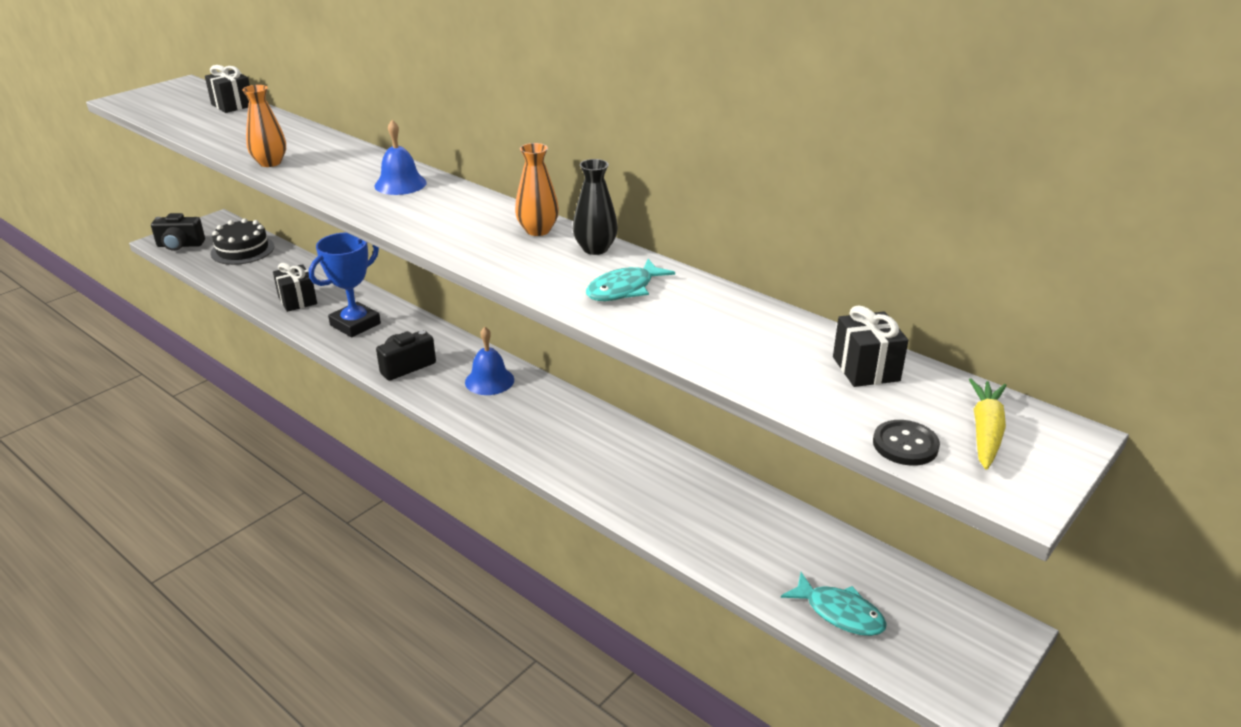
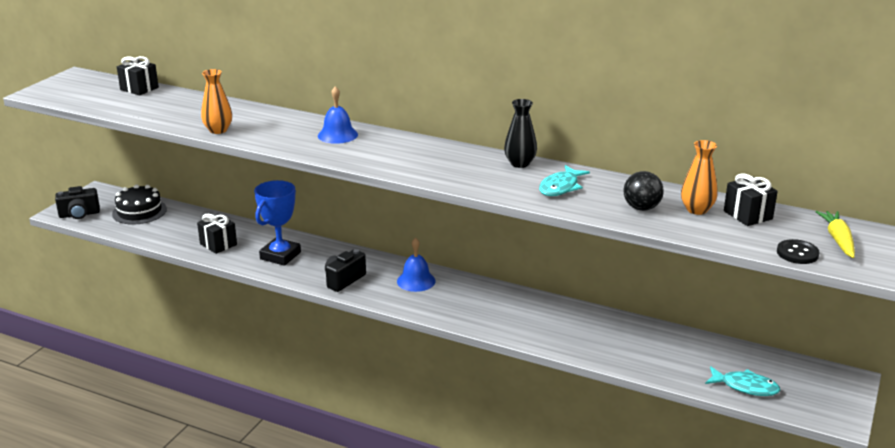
camera: 15 degrees left, 5 degrees down
orange vase [515,143,559,236] -> orange vase moved to [681,140,718,215]
none -> black ball [623,171,664,211]

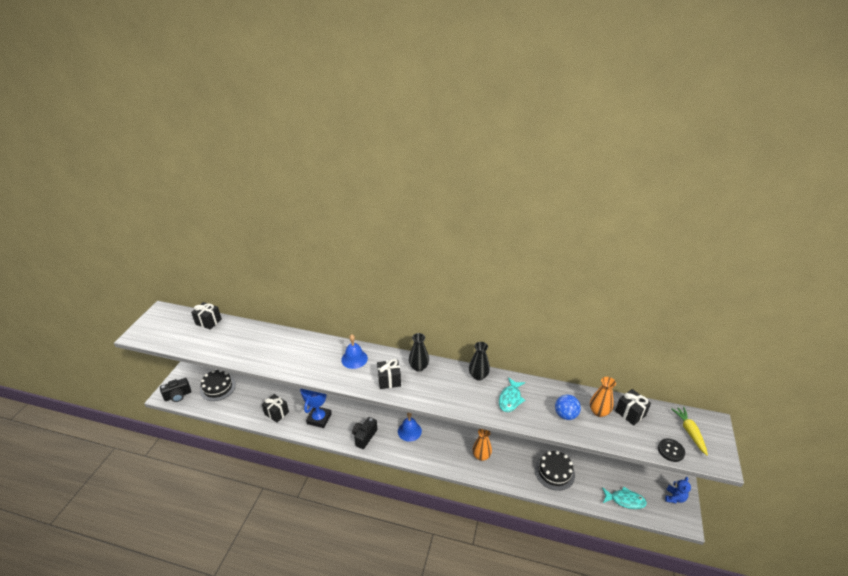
camera: 10 degrees left, 10 degrees up
orange vase [201,69,232,134] -> orange vase moved to [472,429,492,461]
black ball [623,171,664,211] -> blue ball [555,394,581,420]
none -> black gift [377,359,401,389]
none -> black vase [409,333,429,372]
none -> black cake [535,451,575,491]
none -> blue teddy bear [665,477,691,503]

